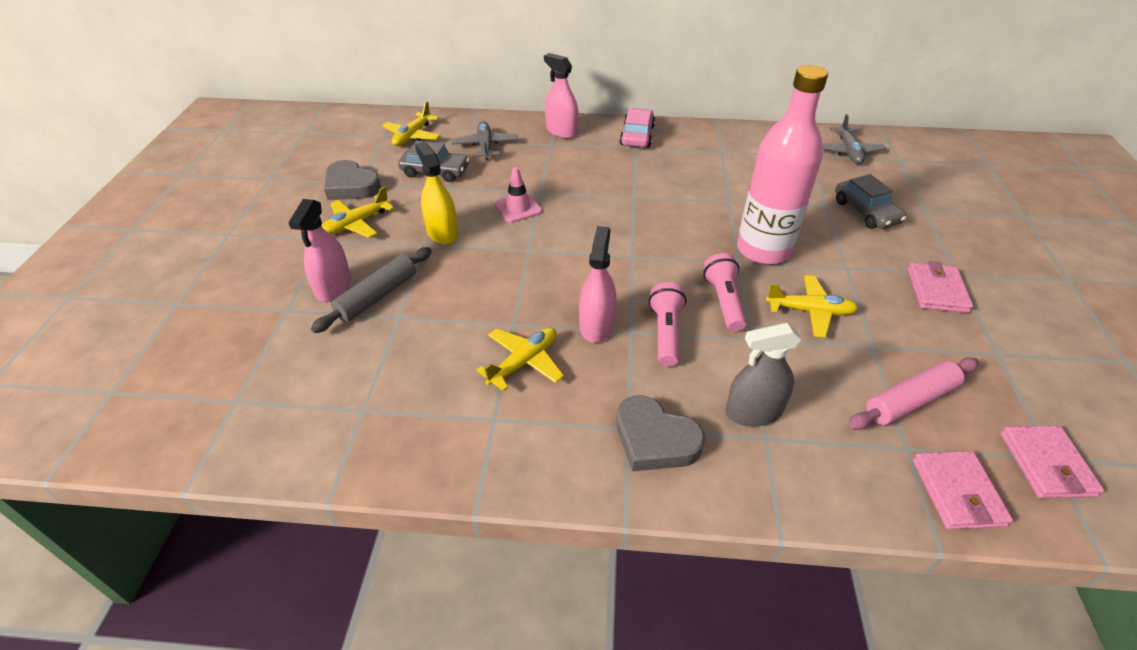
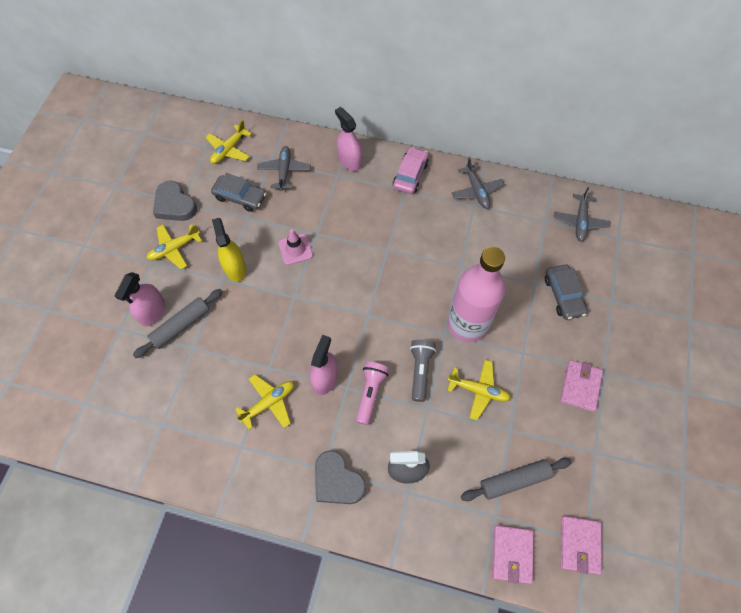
camera: 10 degrees right, 20 degrees up
pink flashlight [703,253,747,332] -> grey flashlight [410,340,436,402]
pink rolling pin [847,357,979,430] -> grey rolling pin [461,458,572,501]
none -> grey plane [452,158,504,209]

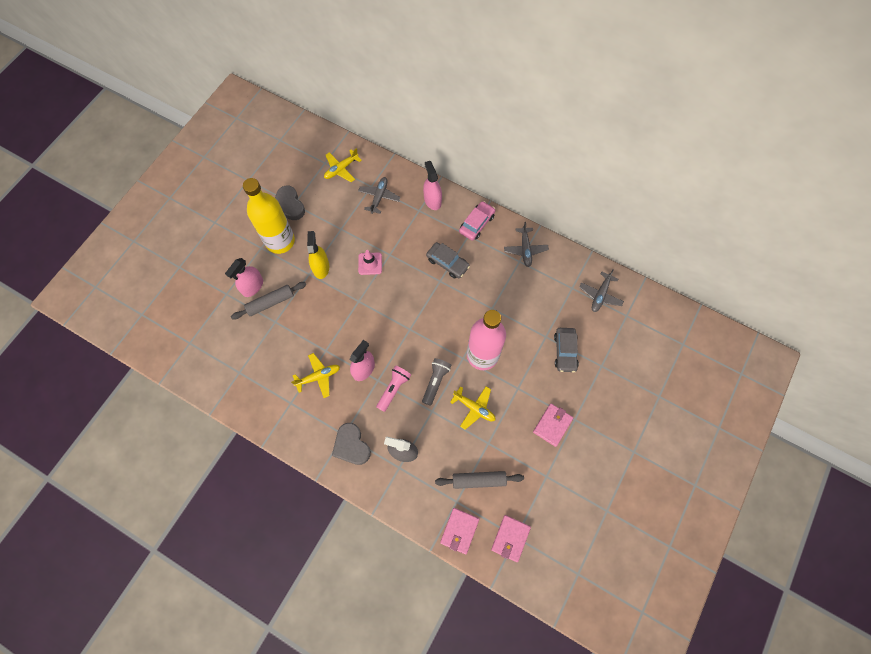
camera: 15 degrees right, 5 degrees up
yellow plane [146,224,202,269] -> yellow bottle [243,178,295,254]
grey car [211,173,266,212] -> grey car moved to [426,242,470,278]

